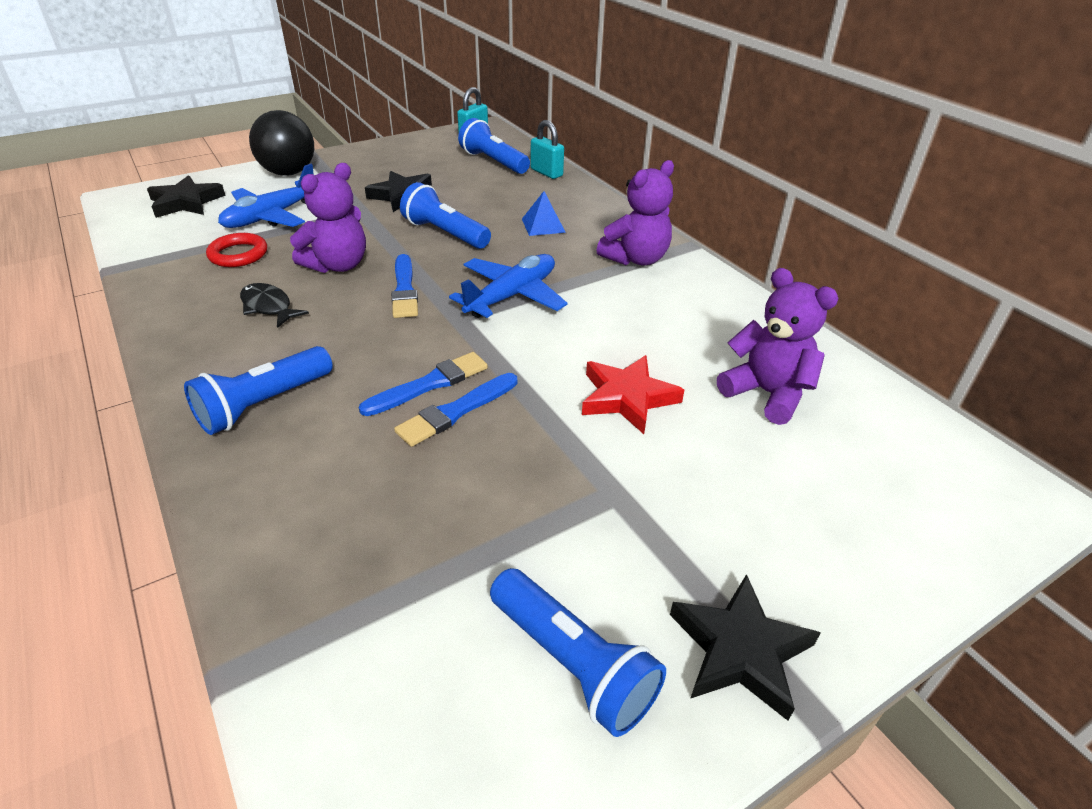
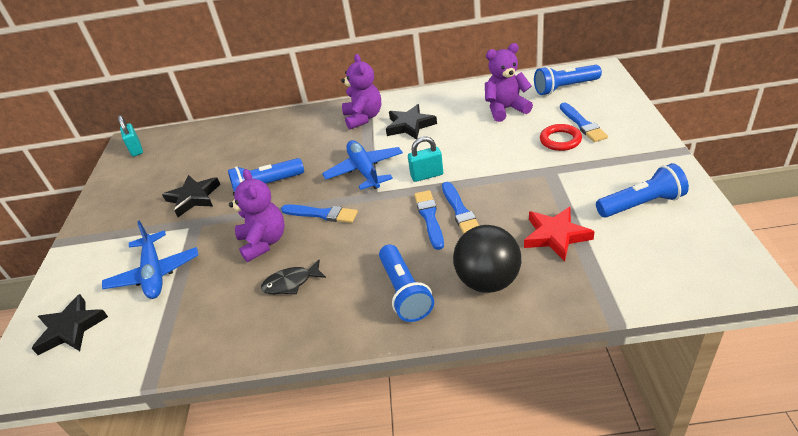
camera: 55 degrees left, 0 degrees up
red ring [206,233,267,267] -> red ring moved to [540,124,582,151]
black ball [249,110,314,176] -> black ball moved to [453,225,521,293]
blue flashlight [458,118,530,174] -> blue flashlight moved to [534,65,602,95]
blue pyramid [522,191,566,236] -> none
turquoise padlock [531,120,564,179] -> turquoise padlock moved to [408,136,443,182]
red star [582,355,684,434] -> red star moved to [524,207,595,261]
black star [670,574,821,721] -> black star moved to [386,104,437,140]
none -> blue brush [560,103,608,142]

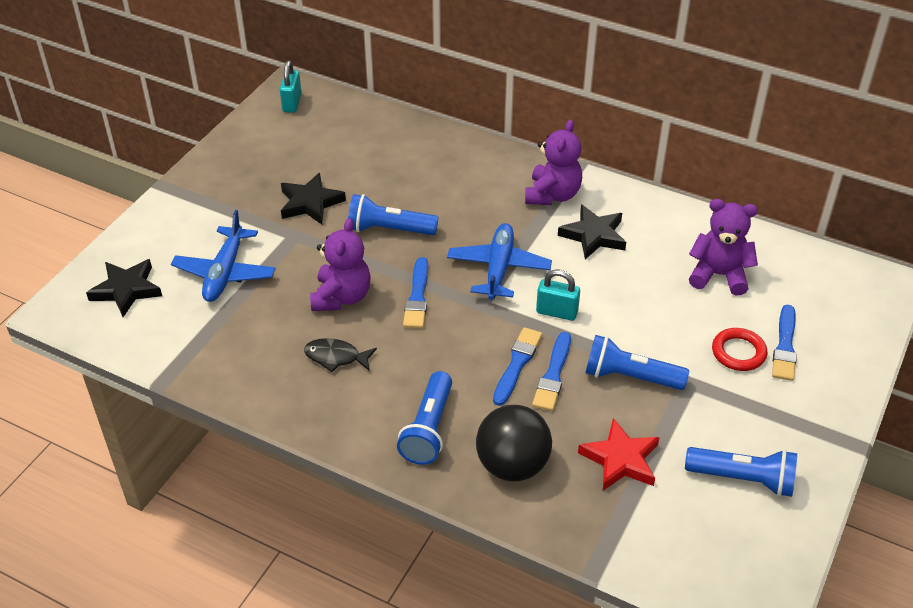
camera: 25 degrees right, 5 degrees up
blue brush [281,204,358,223] -> blue brush turned 45 degrees clockwise [403,257,428,328]
blue flashlight [534,65,602,95] -> blue flashlight moved to [585,335,689,390]

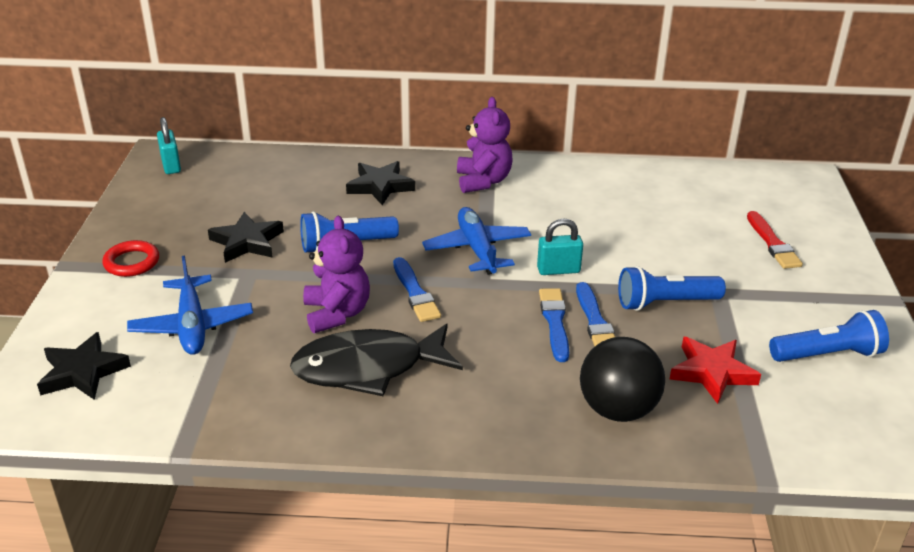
camera: 25 degrees left, 10 degrees down
black fish [304,338,377,372] -> black fish [290,323,463,396], size x2.04
blue flashlight [397,371,452,465] -> none
black star [558,204,626,259] -> black star moved to [346,161,415,205]
purple teddy bear [689,199,758,295] -> none
red ring [712,328,767,371] -> red ring moved to [102,240,159,277]
blue brush [772,305,797,381] -> red brush [747,211,803,269]

